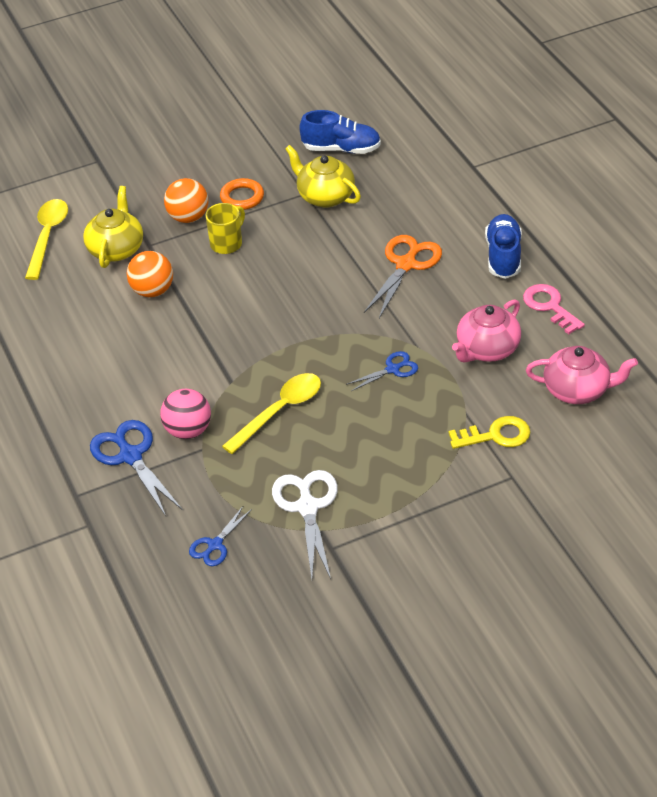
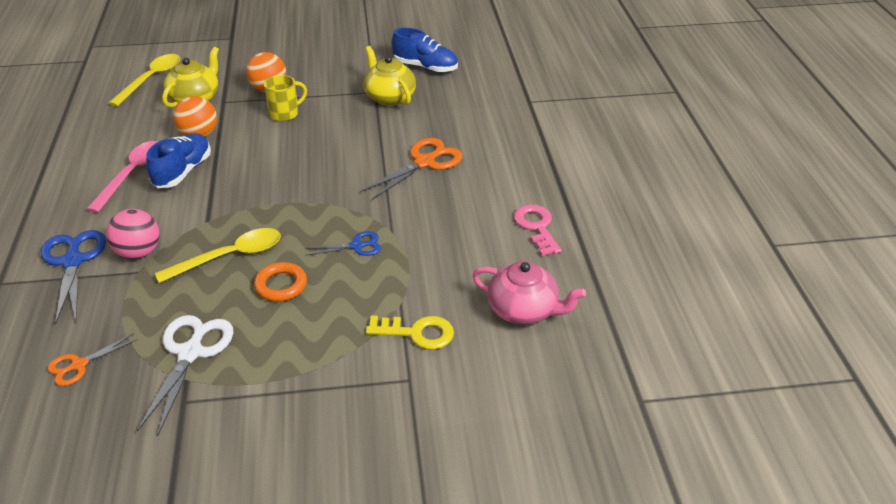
camera: 15 degrees right, 5 degrees down
blue scissors [189,505,252,566] -> orange scissors [48,334,138,386]
orange ring [220,178,264,210] -> orange ring moved to [254,262,307,302]
pink teapot [452,299,521,362] -> none
blue shoe [485,214,522,279] -> blue shoe moved to [146,133,211,188]
none -> pink spoon [87,141,158,213]

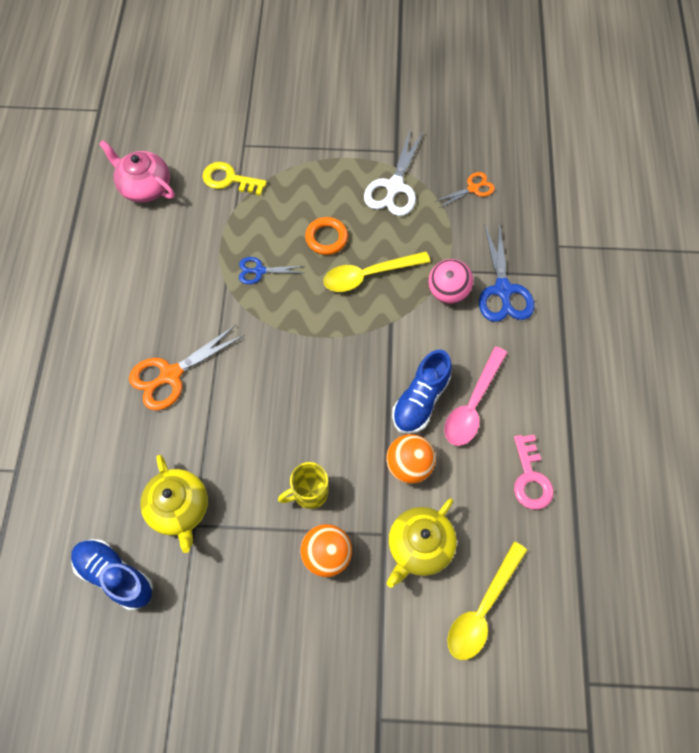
camera: 170 degrees left, 25 degrees up
pink key [514,204,562,256] -> pink key moved to [514,435,554,510]

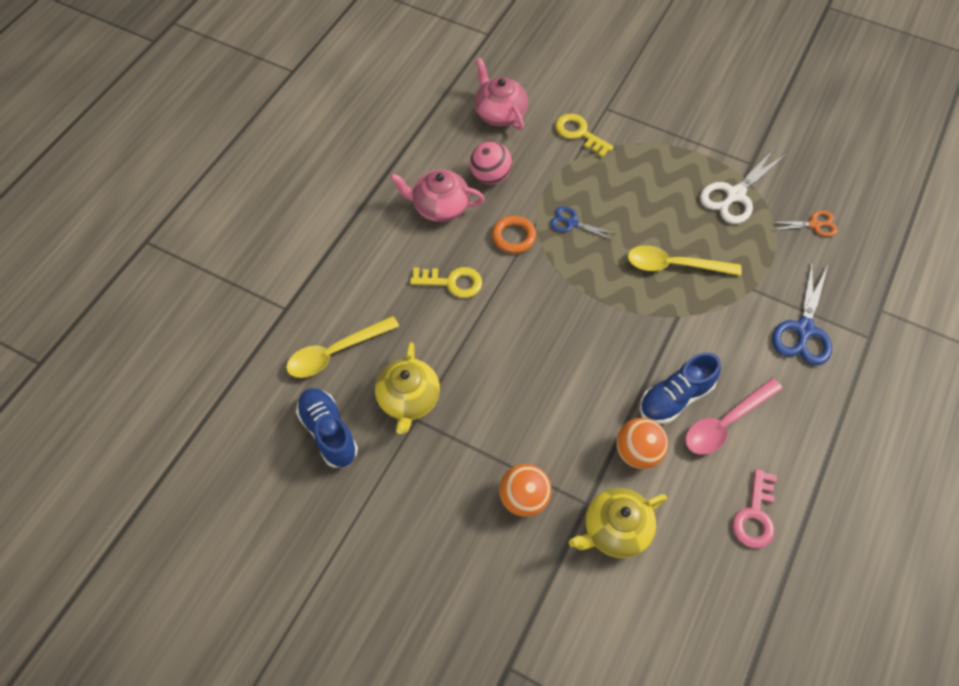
camera: 25 degrees right, 5 degrees down
orange scissors [129,325,244,410] -> yellow key [410,267,482,298]
yellow mug [278,462,329,509] -> none
orange ring [305,217,348,255] -> orange ring moved to [492,216,536,254]
pink ball [428,259,473,304] -> pink ball moved to [470,141,512,184]
yellow spoon [447,542,527,660] -> yellow spoon moved to [286,316,399,378]
none -> pink teapot [390,169,485,222]

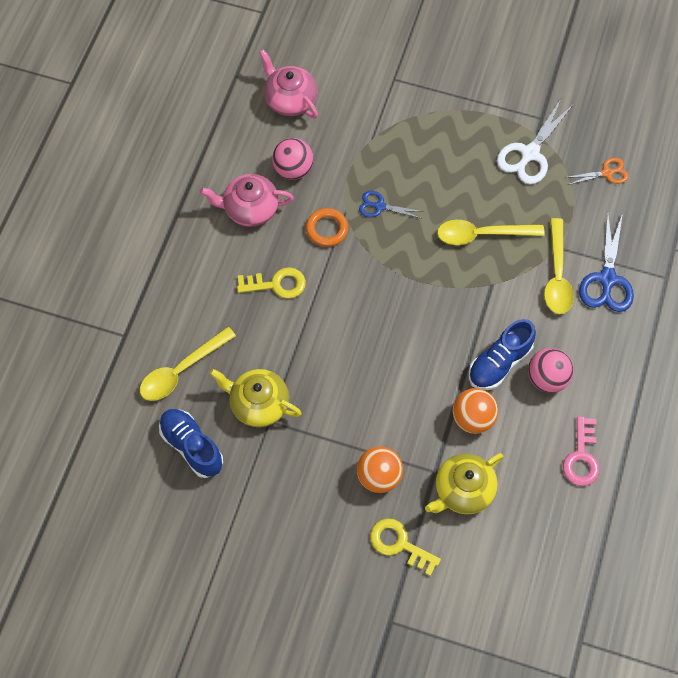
camera: 10 degrees left, 5 degrees up
yellow teapot [375,342,440,434] -> yellow teapot turned 120 degrees clockwise [209,369,302,427]
yellow key [555,114,613,157] -> yellow key moved to [370,518,441,576]
pink spoon [685,378,783,455] -> pink ball [528,348,574,393]
none -> yellow spoon [544,218,574,314]

